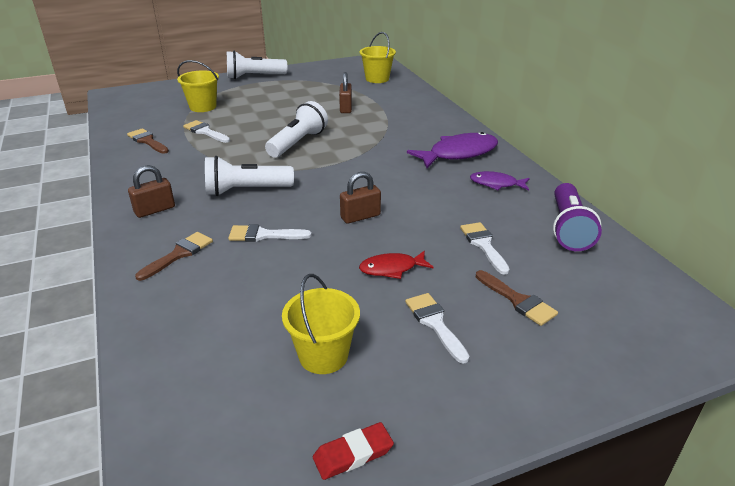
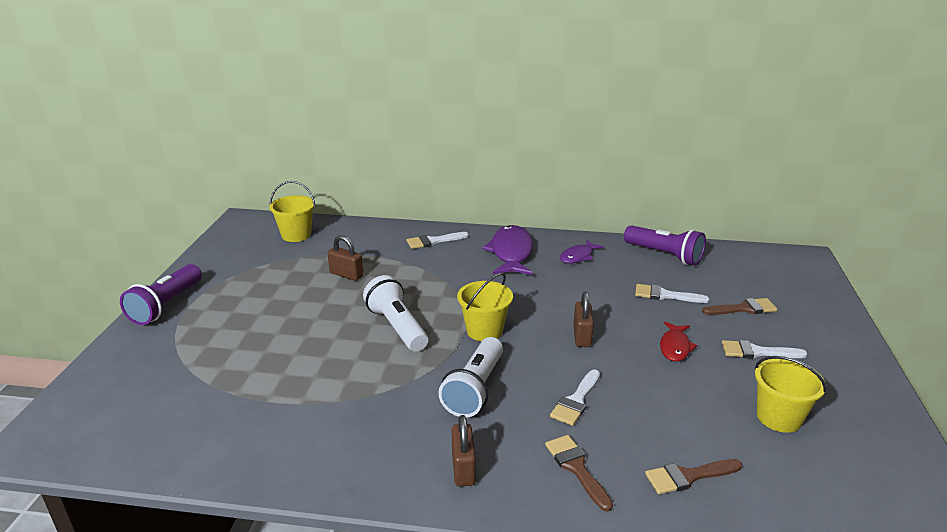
camera: 60 degrees left, 5 degrees down
brown brush [127,128,169,154] -> brown brush moved to [645,459,742,494]
yellow bucket [177,60,219,112] -> yellow bucket moved to [457,273,513,341]
white brush [183,120,230,143] -> white brush moved to [407,232,469,249]
white flashlight [227,51,287,79] -> purple flashlight [120,264,202,325]
red eraser [313,422,394,480] -> none

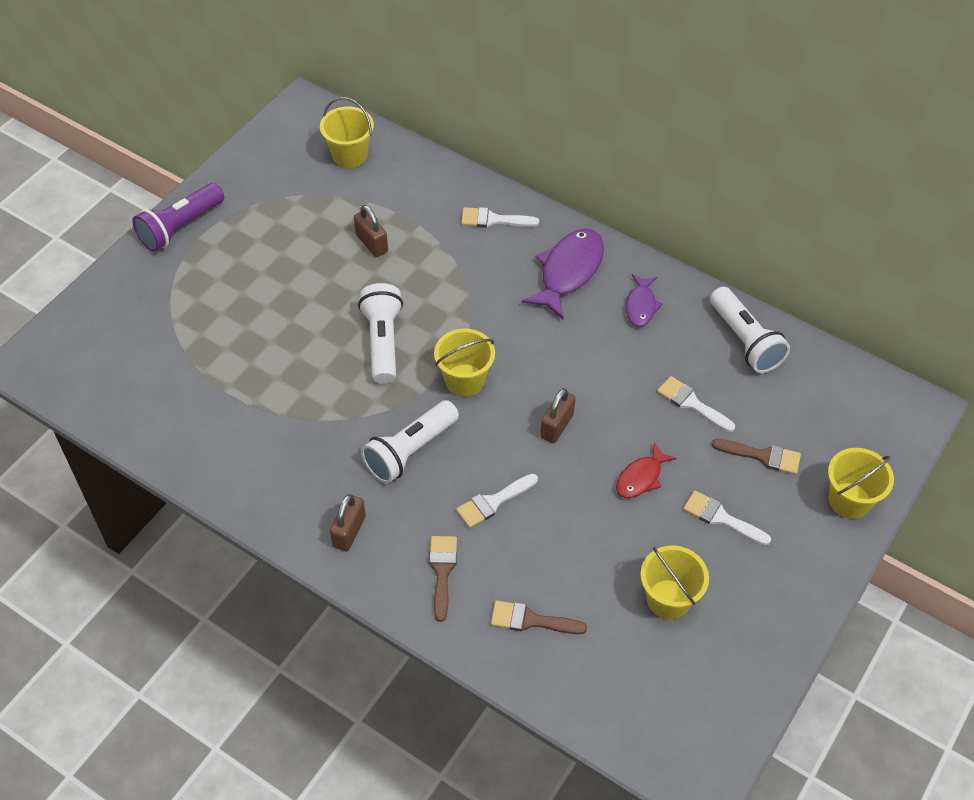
camera: 25 degrees right, 25 degrees up
purple fish [560,240,604,264] -> purple fish turned 60 degrees counterclockwise [626,274,663,327]
purple flashlight [624,225,706,266] -> white flashlight [710,287,790,373]
none -> yellow bucket [828,448,894,519]

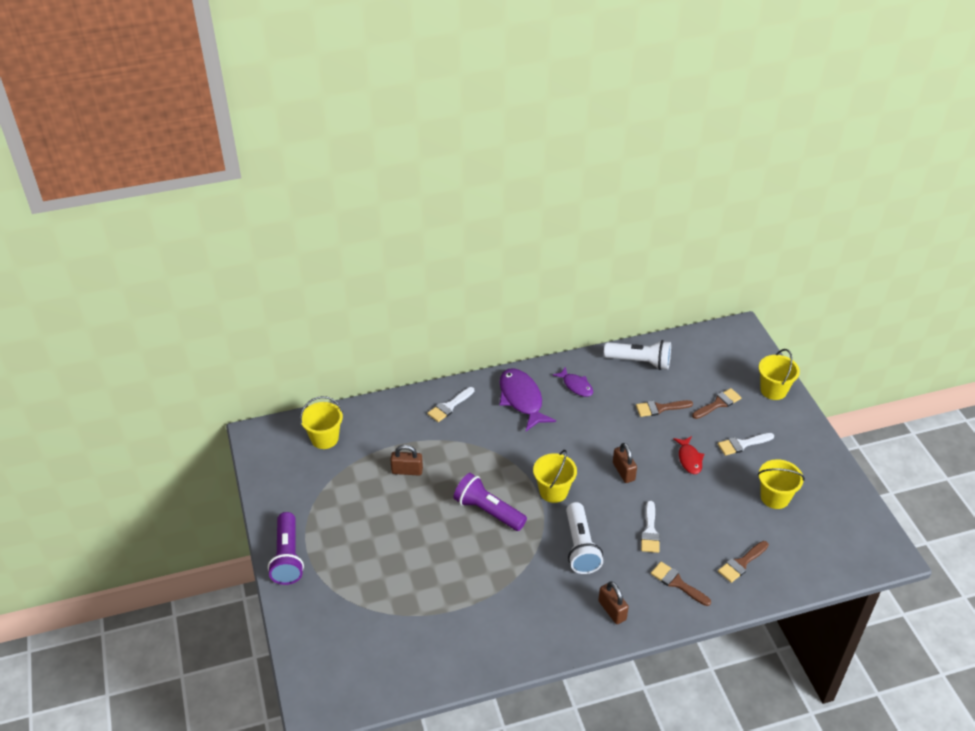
camera: 50 degrees left, 10 degrees down
white flashlight [358,283,403,384] -> purple flashlight [454,473,527,531]
white brush [657,376,735,432] -> brown brush [636,400,693,417]

